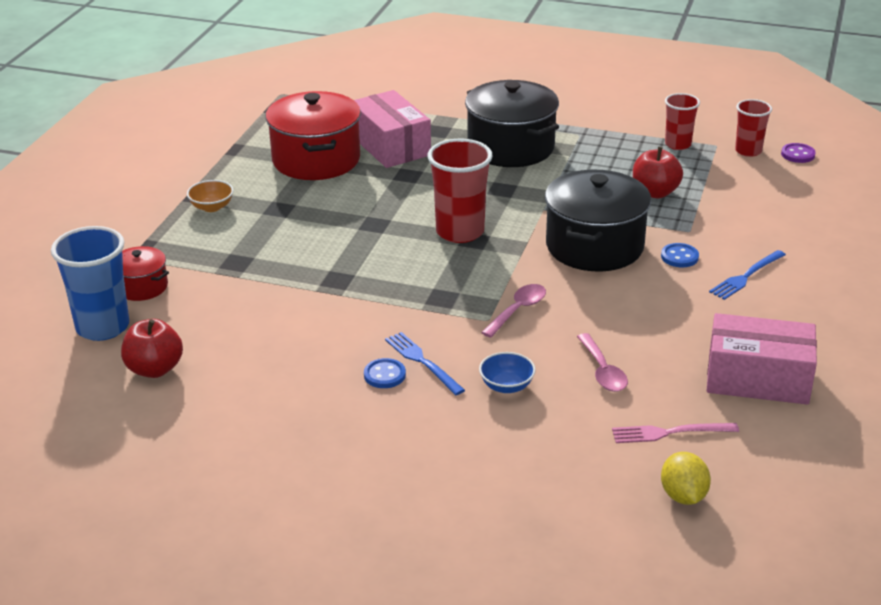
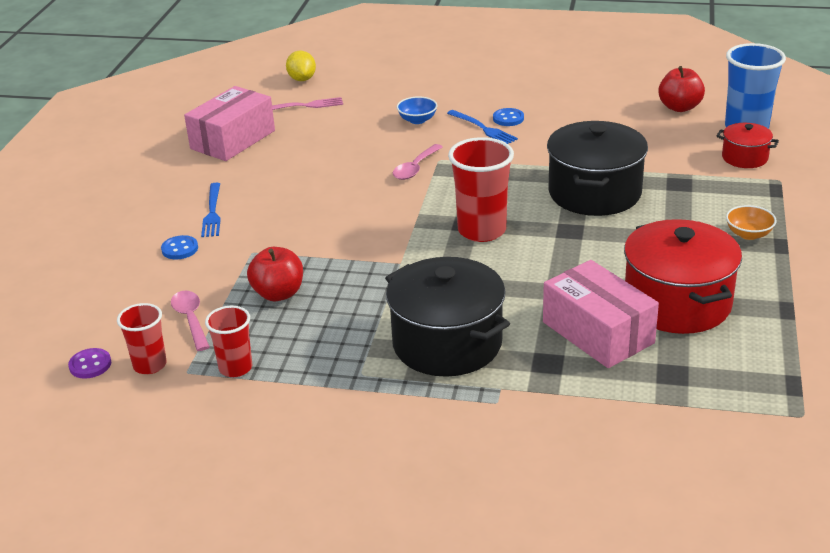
camera: 175 degrees right, 0 degrees up
black pot [545,170,651,272] -> black pot moved to [547,121,648,216]
pink spoon [577,333,628,392] -> pink spoon moved to [171,290,210,351]
blue button [661,243,699,267] -> blue button moved to [161,235,198,260]
pink box [707,313,817,405] -> pink box turned 60 degrees counterclockwise [184,86,275,161]
blue fork [709,250,786,300] -> blue fork turned 135 degrees clockwise [201,183,221,237]

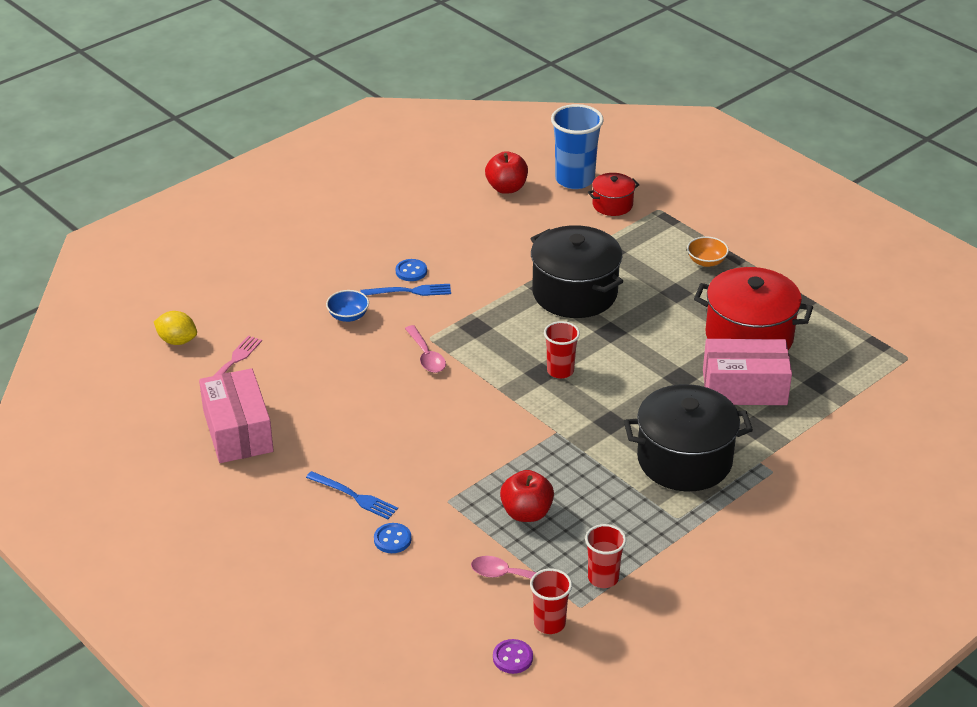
camera: 55 degrees left, 5 degrees up
red cup [448,137,514,242] -> red cup [544,321,580,379], size x0.60

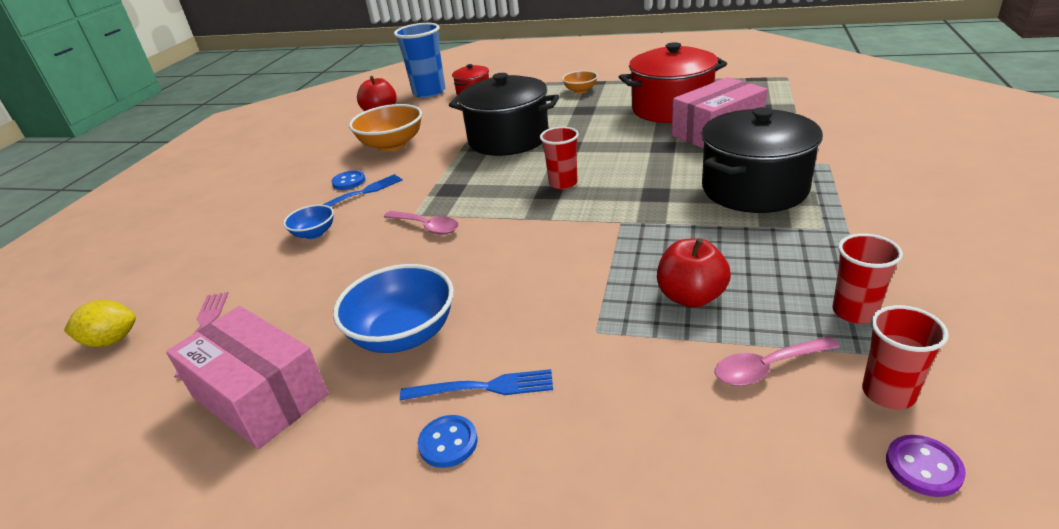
camera: 30 degrees left, 5 degrees down
blue button [374,523,411,553] -> blue button moved to [418,415,478,468]
none -> blue bowl [333,264,454,353]
none -> orange bowl [349,104,422,151]

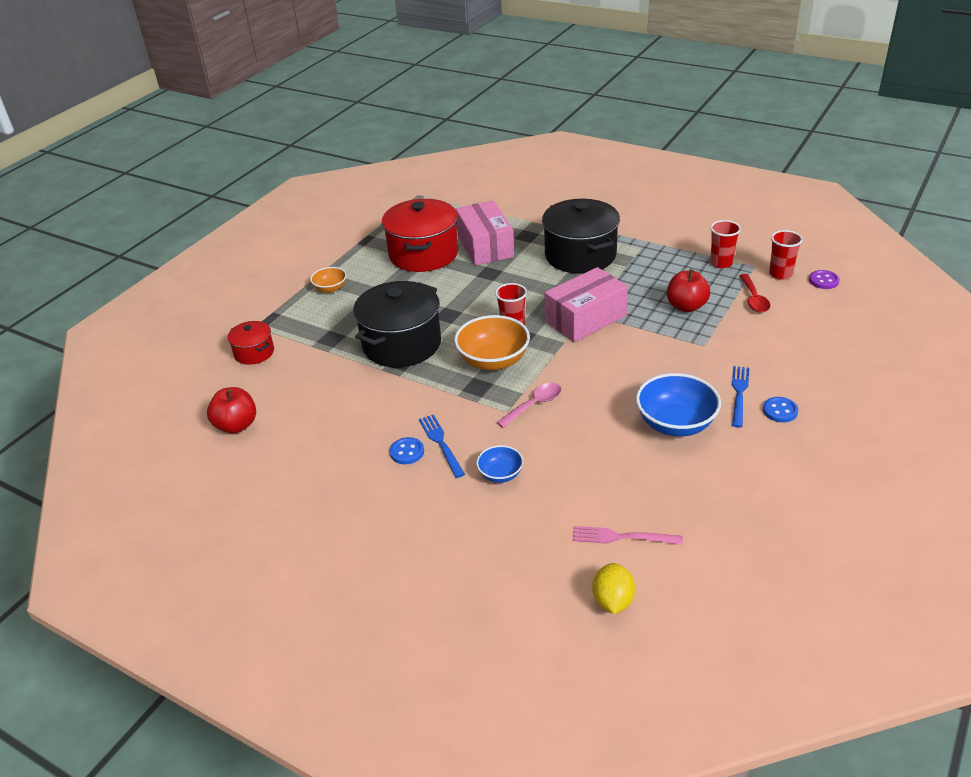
camera: 75 degrees left, 5 degrees up
pink box [166,306,328,449] -> pink box moved to [544,267,628,342]
orange bowl [349,104,422,151] -> orange bowl moved to [454,315,530,370]
blue cup [394,23,446,98] -> none
pink spoon [715,336,840,386] -> red spoon [739,274,770,313]

